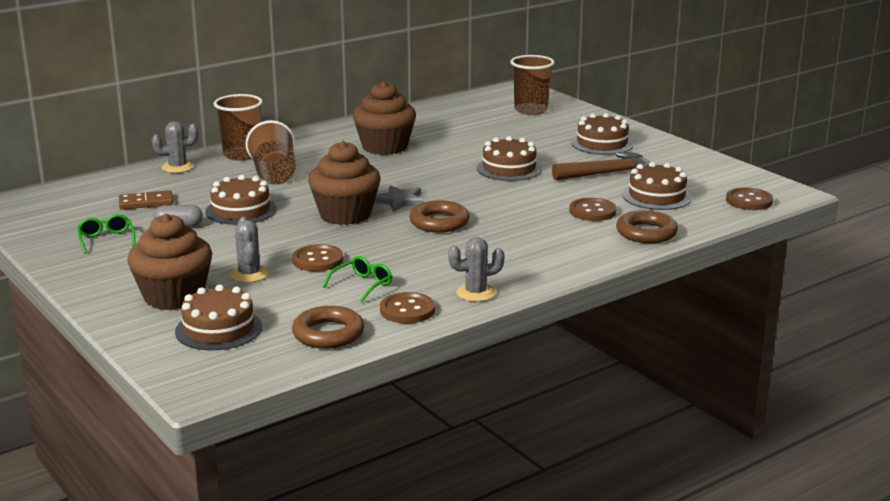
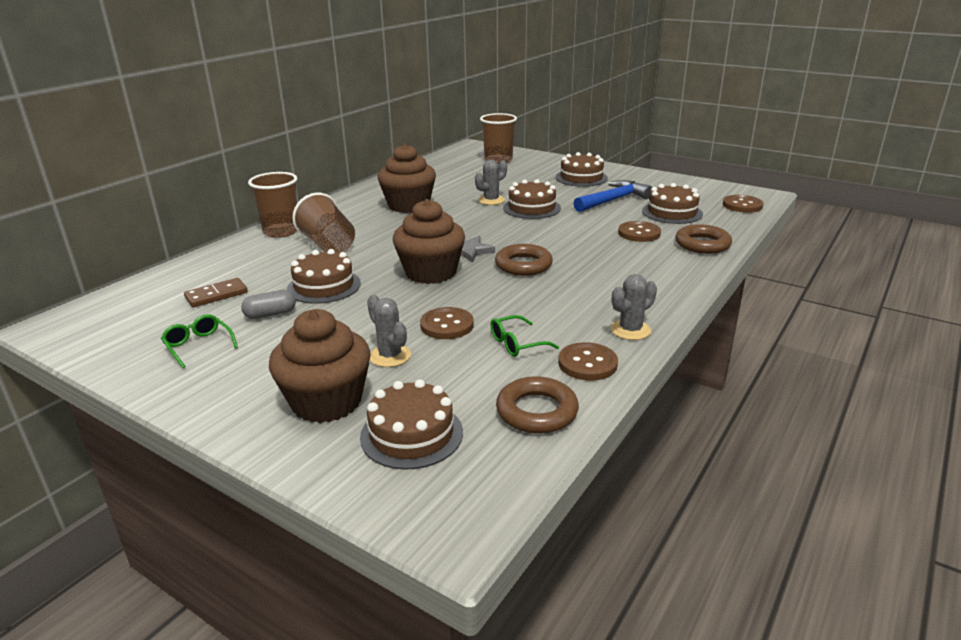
camera: 20 degrees left, 5 degrees up
grey cactus [151,121,198,173] -> grey cactus moved to [475,160,507,205]
green glasses [323,256,392,303] -> green glasses turned 135 degrees counterclockwise [491,315,559,357]
brown hammer [552,152,650,181] -> blue hammer [574,180,652,212]

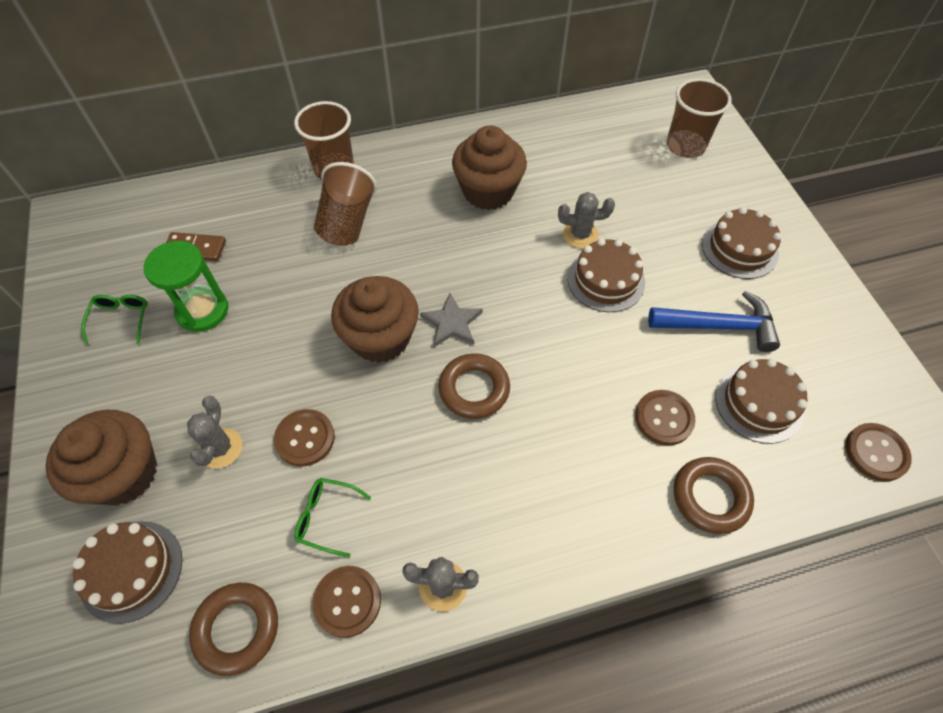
camera: 40 degrees right, 30 degrees up
grey capsule [241,290,296,319] -> green hourglass [144,241,228,332]
brown cake [287,249,361,304] -> none

